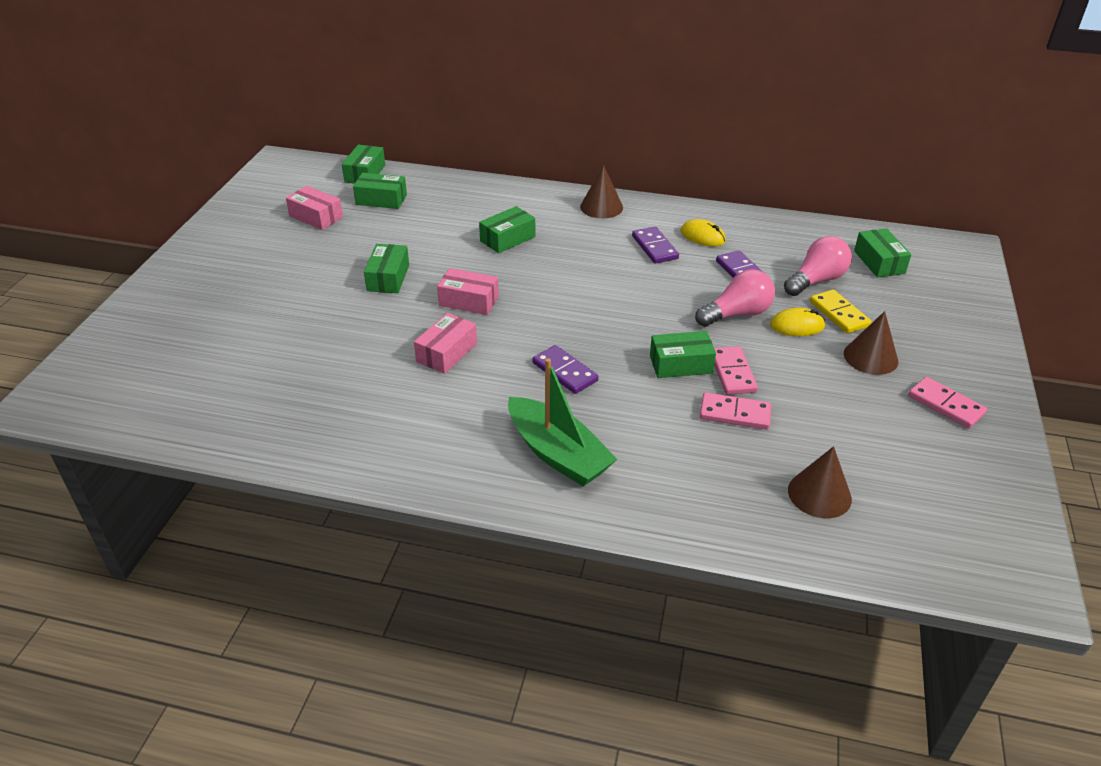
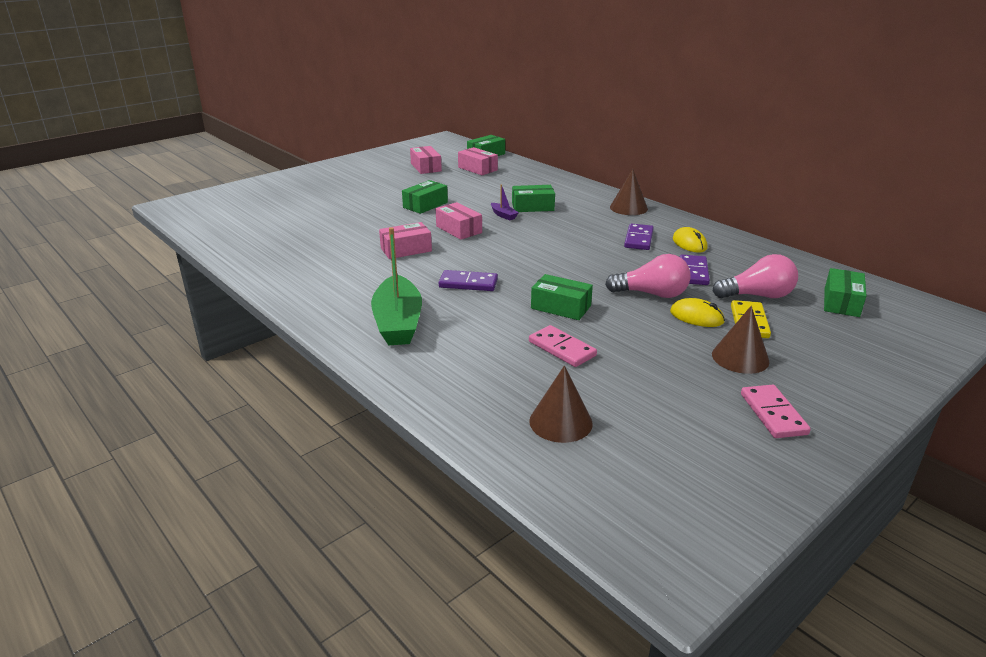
camera: 35 degrees right, 10 degrees down
green box [353,173,407,209] -> pink box [458,147,498,175]
purple domino [533,345,599,394] -> purple domino turned 75 degrees counterclockwise [439,270,498,291]
pink domino [714,346,758,395] -> none
none -> purple boat [491,184,519,220]

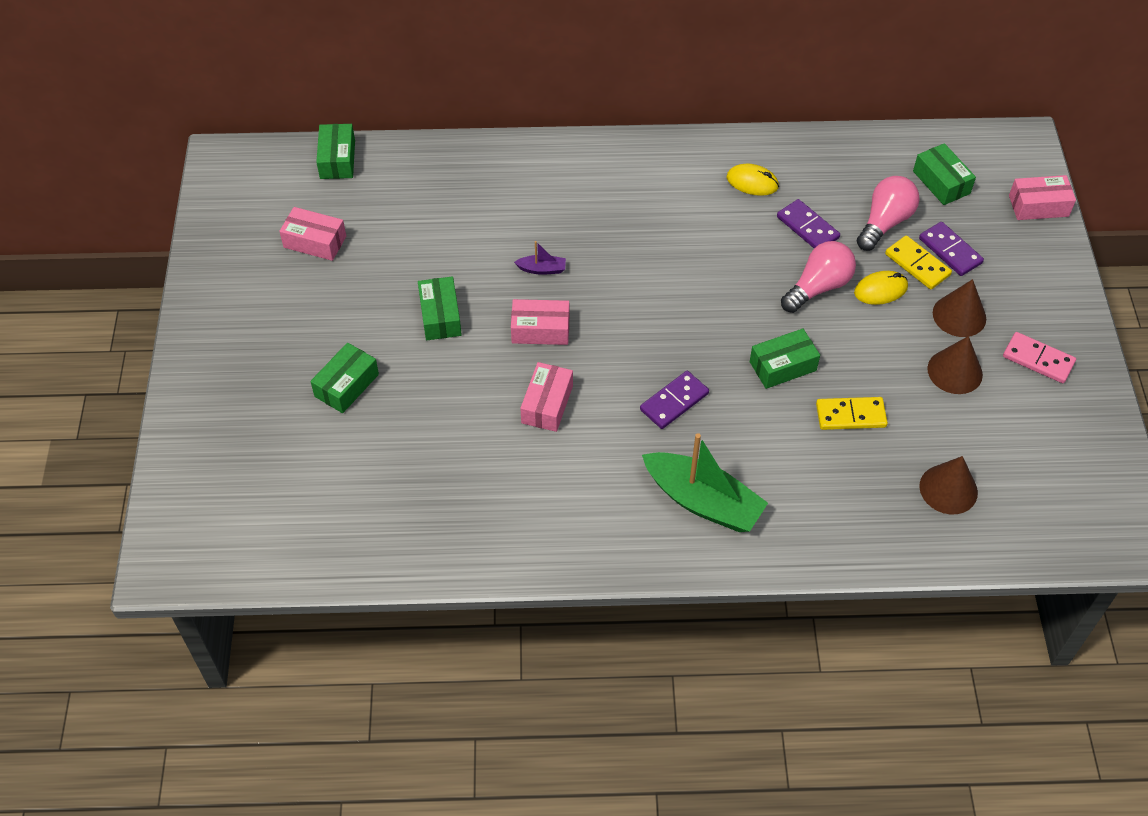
camera: 50 degrees left, 25 degrees up
pink box [458,147,498,175] -> pink box moved to [1009,175,1076,220]
green box [512,185,555,212] -> green box moved to [310,343,379,413]
pink domino [529,325,597,367] -> yellow domino [816,397,888,430]
brown cone [610,169,648,215] -> brown cone moved to [927,336,983,394]
purple domino [624,224,654,250] -> purple domino moved to [919,222,984,276]

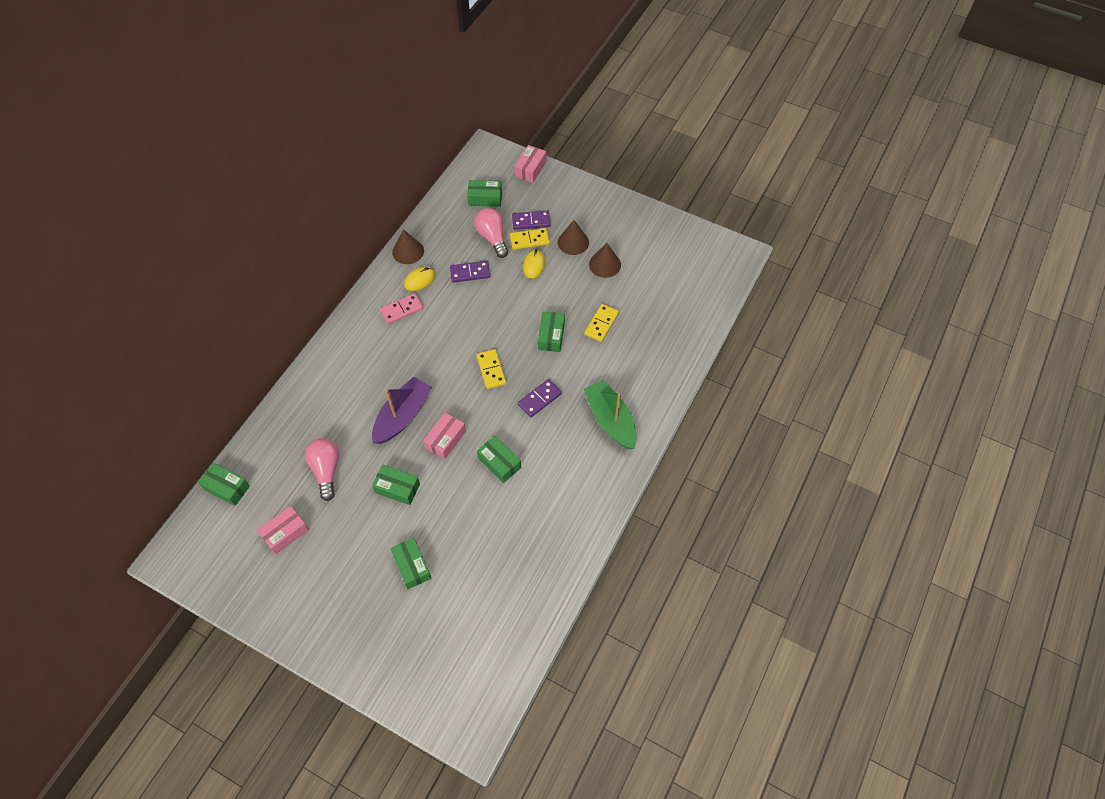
camera: 60 degrees left, 5 degrees up
purple boat [514,241,566,275] -> purple boat [372,376,432,444], size x2.33
pink box [520,362,573,432] -> green box [477,436,521,483]
purple domino [640,371,709,429] -> purple domino turned 60 degrees clockwise [518,379,562,417]
green boat [642,433,768,532] -> green boat turned 90 degrees counterclockwise [584,380,636,449]
pink light bulb [781,241,856,313] -> pink light bulb moved to [305,438,339,501]
brown cone [919,456,978,514] -> brown cone moved to [392,229,424,264]
pink domino [1003,332,1076,383] -> pink domino moved to [380,293,423,324]
none -> yellow domino [476,349,506,389]

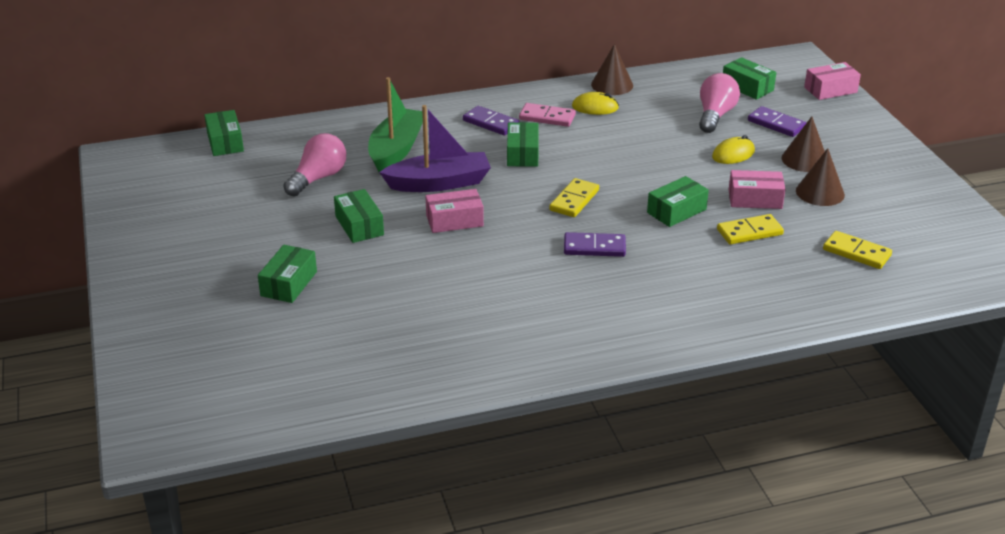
camera: 45 degrees right, 25 degrees down
pink box [257,506,309,555] -> pink box moved to [729,170,786,209]
purple domino [450,261,490,283] -> purple domino moved to [463,106,520,135]
green box [477,436,521,483] -> green box moved to [507,122,539,167]
yellow domino [510,228,550,250] -> yellow domino moved to [823,231,892,269]
green boat [584,380,636,449] -> green boat moved to [368,77,423,172]

